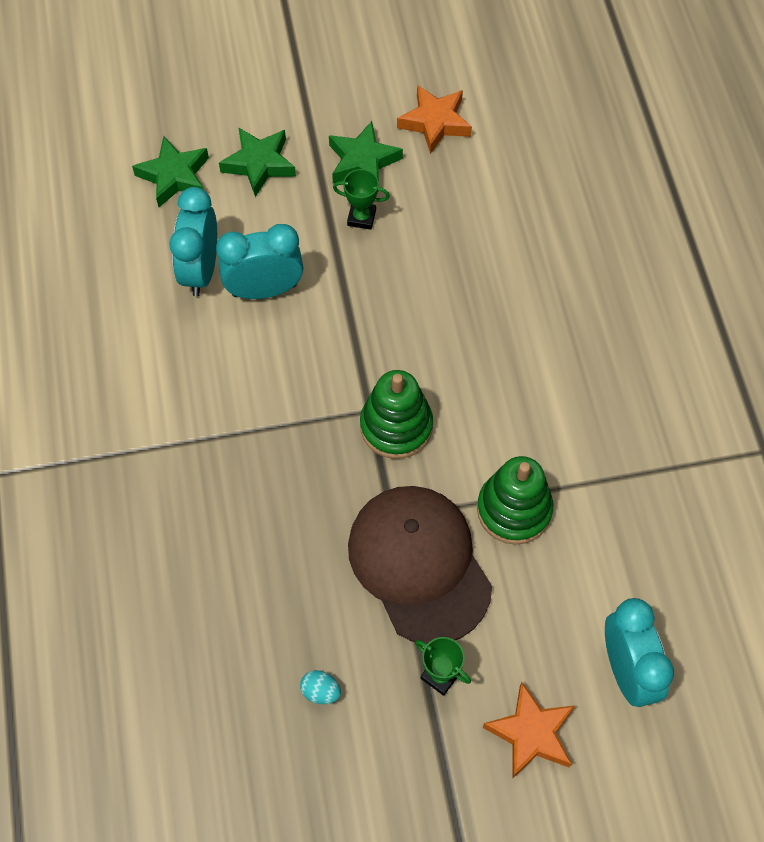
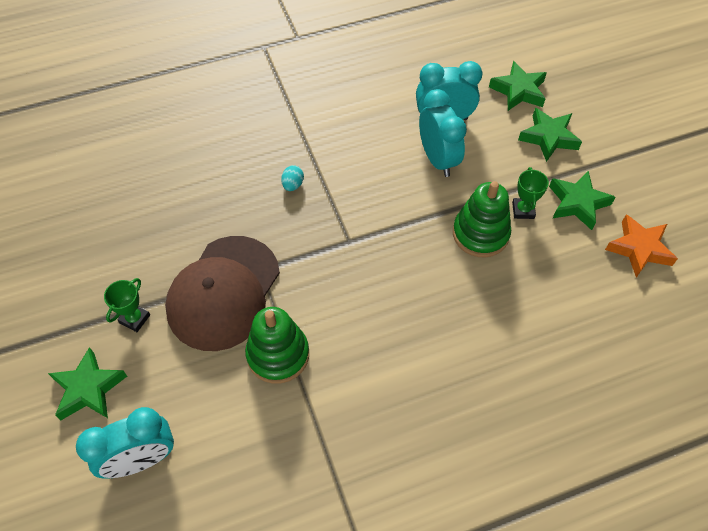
camera: 80 degrees right, 5 degrees down
turquoise egg [300,670,341,704] -> turquoise egg moved to [281,165,304,191]
brown cap [348,486,492,644] -> brown cap turned 150 degrees clockwise [165,236,280,351]
green stacking toy [360,370,433,459] -> green stacking toy moved to [453,181,511,257]
orange star [483,682,575,779] -> green star [48,347,127,420]

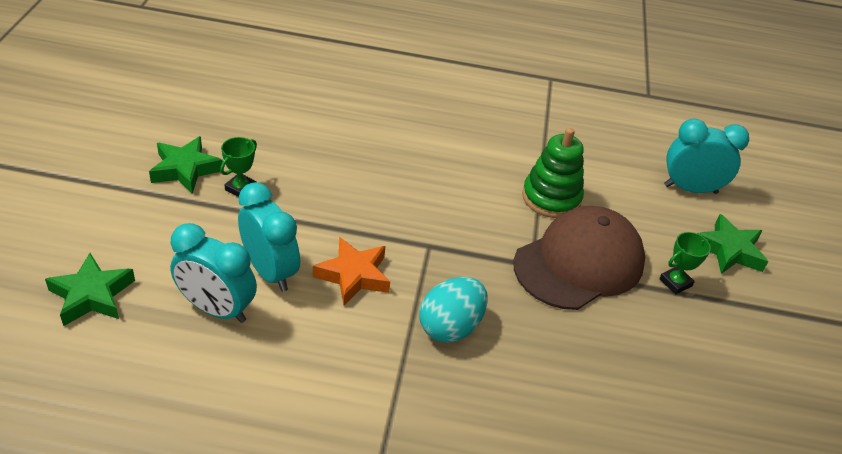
camera: 155 degrees left, 15 degrees down
turquoise egg [281,165,304,191] -> turquoise egg [419,277,488,343], size x2.05
turquoise clock [419,89,467,177] -> turquoise clock turned 135 degrees clockwise [238,182,300,292]
green stacking toy [453,181,511,257] -> none
green star [518,108,582,162] -> none
orange star [605,214,678,278] -> orange star moved to [313,237,390,305]

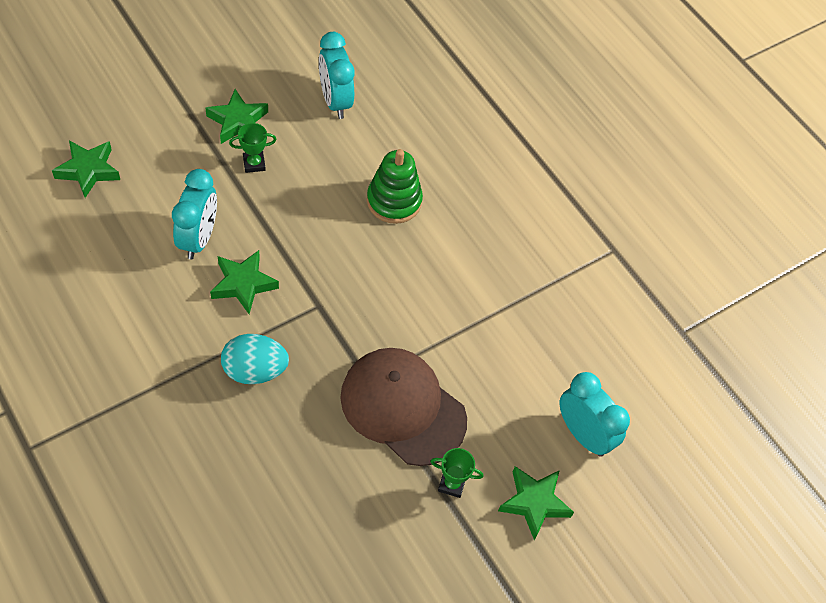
camera: 45 degrees right, 15 degrees up
turquoise clock [170,223,257,323] -> turquoise clock moved to [319,32,355,119]
orange star [313,237,390,305] -> green star [210,250,279,314]
brown cap [513,206,645,310] -> brown cap turned 150 degrees counterclockwise [340,348,467,466]
green stacking toy [522,128,584,218] -> green stacking toy moved to [367,149,423,224]

